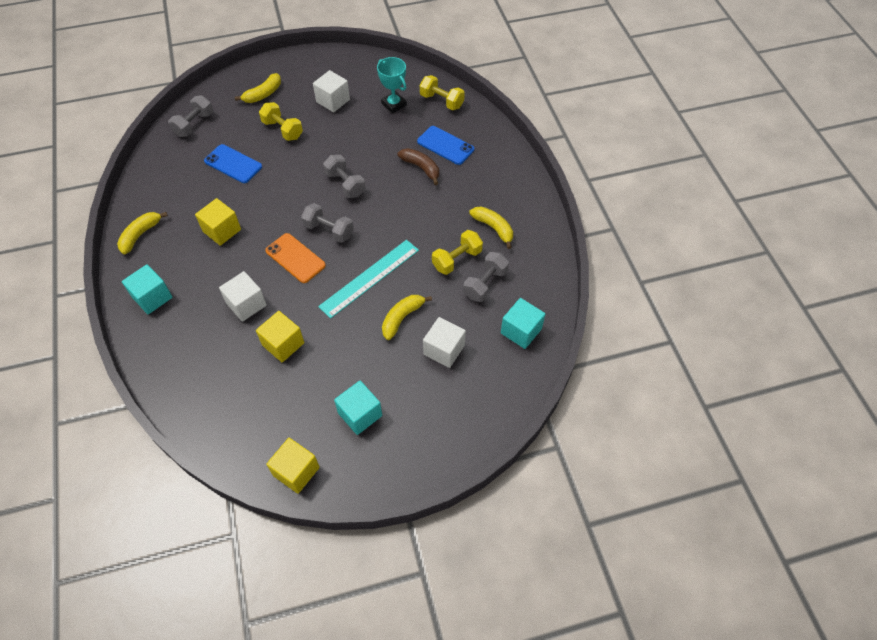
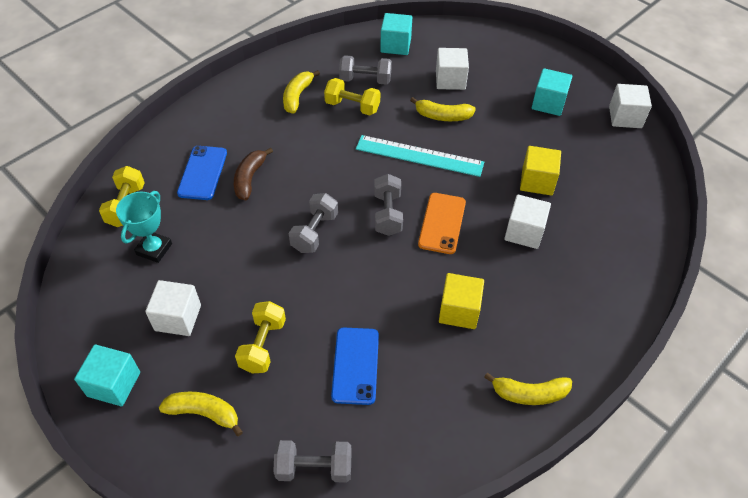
camera: 120 degrees left, 5 degrees down
turquoise cube [122,264,173,314] -> turquoise cube moved to [74,344,140,406]
yellow cube [266,438,320,494] -> white cube [609,84,652,128]

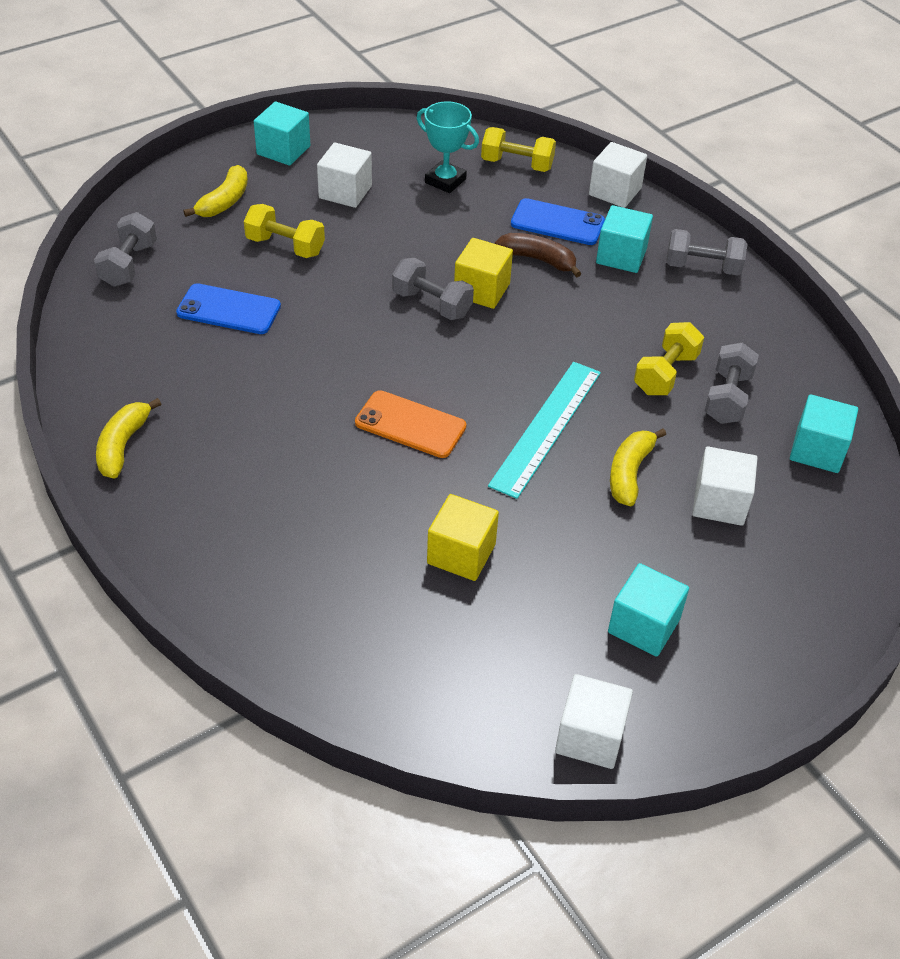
camera: 100 degrees right, 5 degrees down
yellow banana [283,70,320,114] -> none
grey dumbbell [374,174,403,236] -> grey dumbbell moved to [666,229,748,276]
yellow cube [439,273,484,329] -> yellow cube moved to [454,238,513,309]
white cube [504,195,551,249] -> white cube moved to [589,142,647,208]
none -> turquoise cube [596,205,653,273]

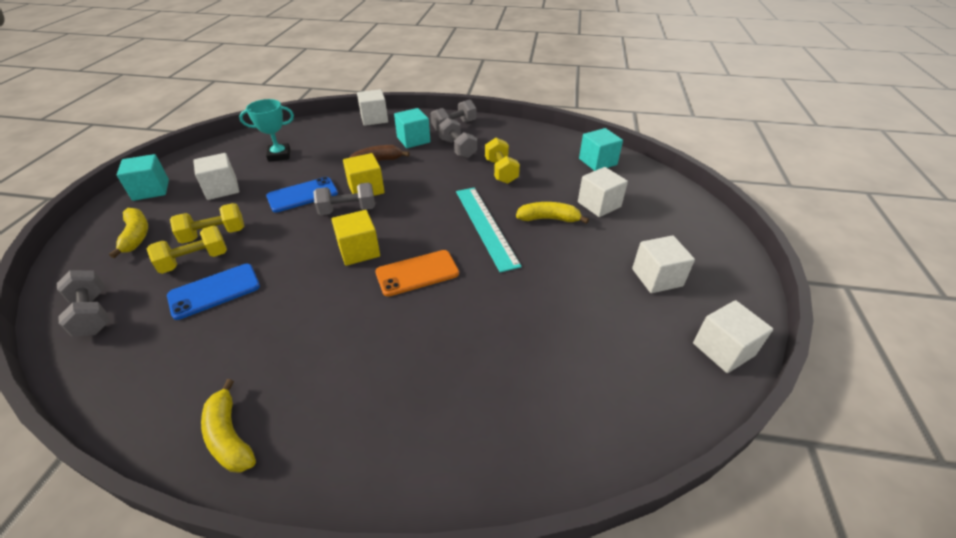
camera: 45 degrees left, 5 degrees down
yellow cube [427,494,499,581] -> yellow cube moved to [331,210,380,266]
yellow dumbbell [481,127,556,172] -> yellow dumbbell moved to [147,225,227,274]
blue phone [511,198,605,245] -> blue phone moved to [266,177,338,212]
turquoise cube [608,563,689,657] -> white cube [632,235,695,293]
yellow banana [610,428,666,506] -> yellow banana turned 120 degrees clockwise [516,202,589,224]
grey dumbbell [705,342,759,424] -> grey dumbbell moved to [438,118,477,158]

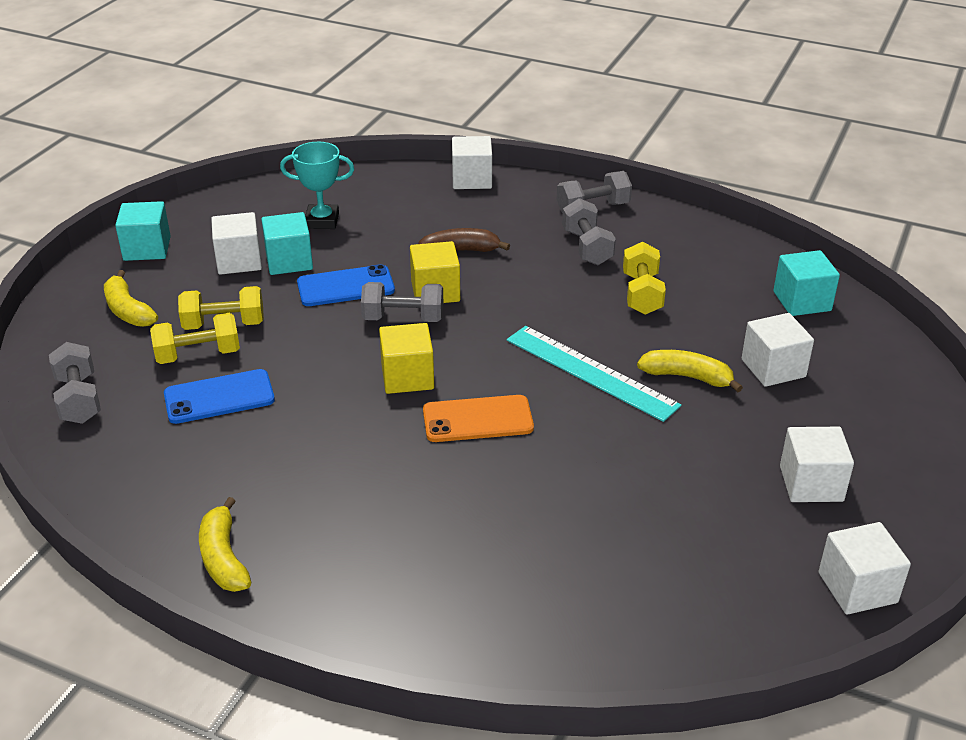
camera: 15 degrees right, 5 degrees down
yellow banana [109,208,148,258] -> yellow banana turned 150 degrees clockwise [104,270,158,327]
turquoise cube [394,108,431,148] -> turquoise cube moved to [261,212,313,275]
turquoise ruler [456,188,522,273] -> turquoise ruler turned 45 degrees counterclockwise [507,326,682,422]

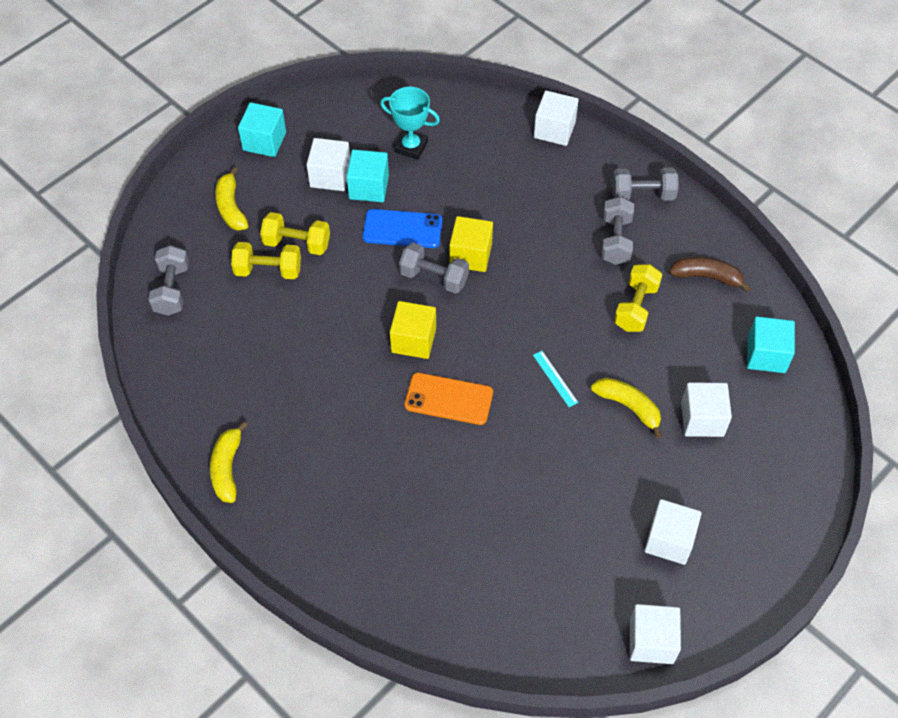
camera: 20 degrees right, 20 degrees up
blue phone [164,369,275,424] -> none
brown banana [418,228,510,252] -> brown banana moved to [669,257,751,293]
turquoise ruler [507,326,682,422] -> turquoise ruler [533,351,578,407], size x0.44

